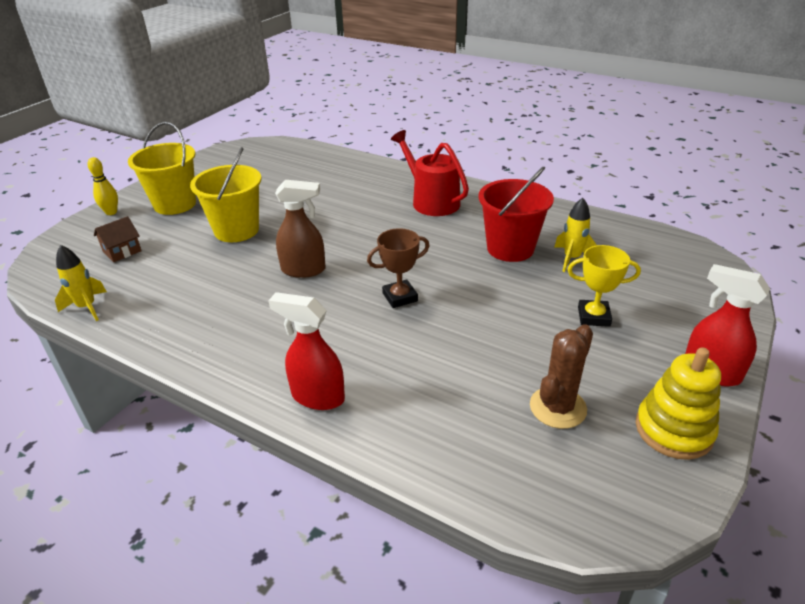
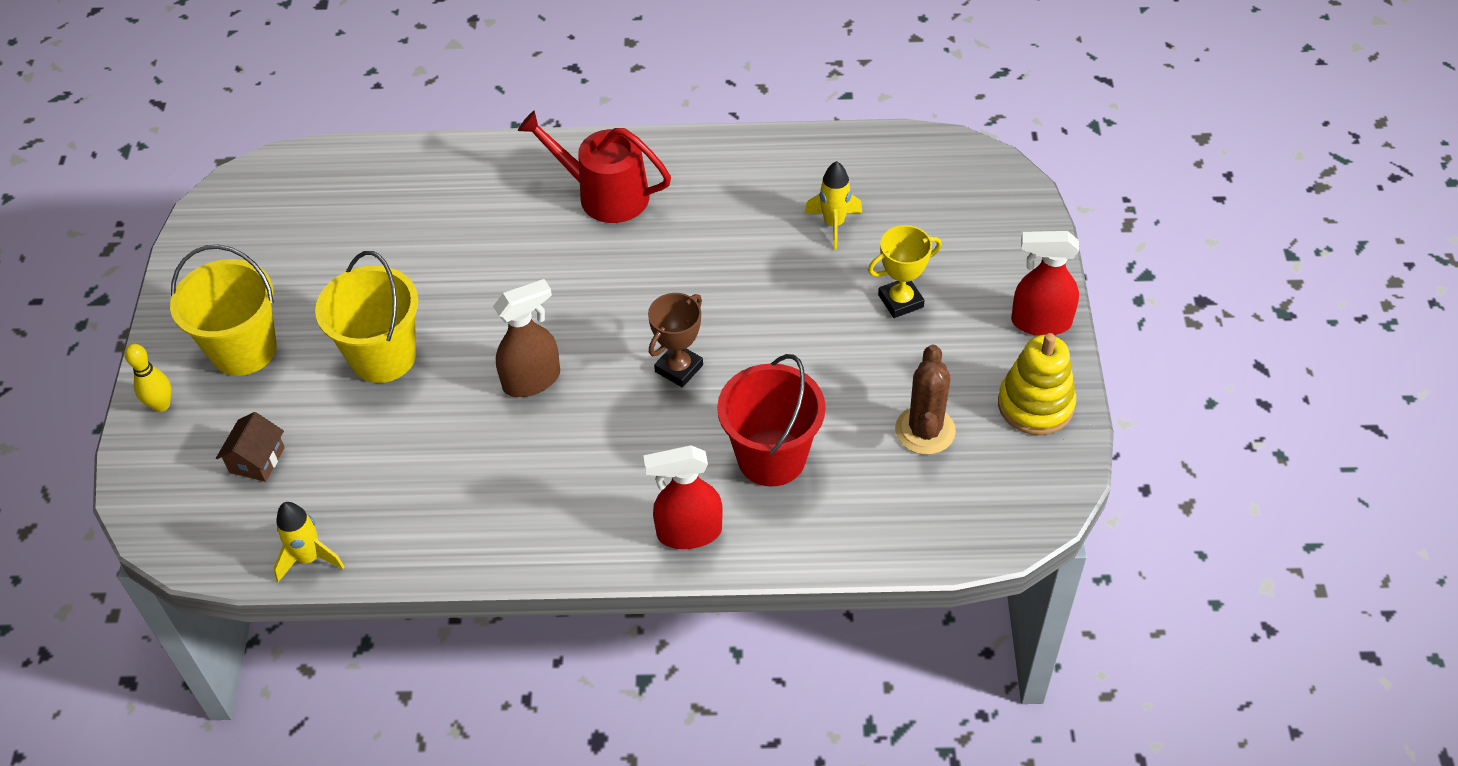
camera: 30 degrees left, 15 degrees up
red bucket [479,167,554,262] -> red bucket moved to [717,354,826,487]

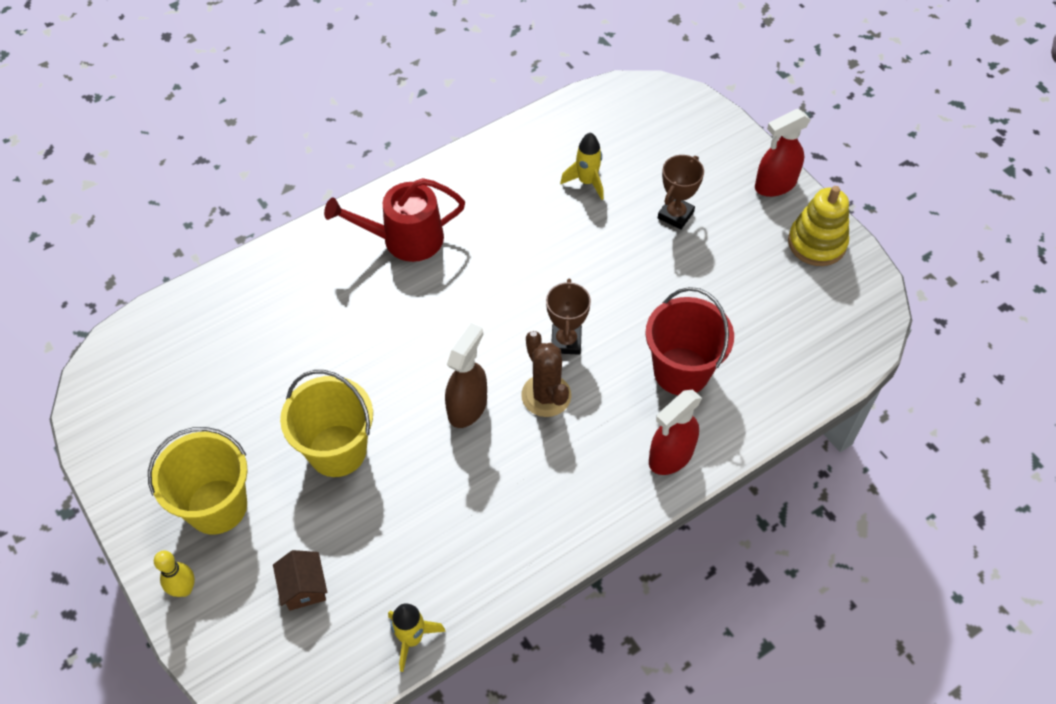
camera: 35 degrees left, 5 degrees up
yellow trophy [868,225,942,318] -> brown trophy [658,155,704,230]
brown cactus [895,345,956,455] -> brown cactus moved to [521,331,571,417]

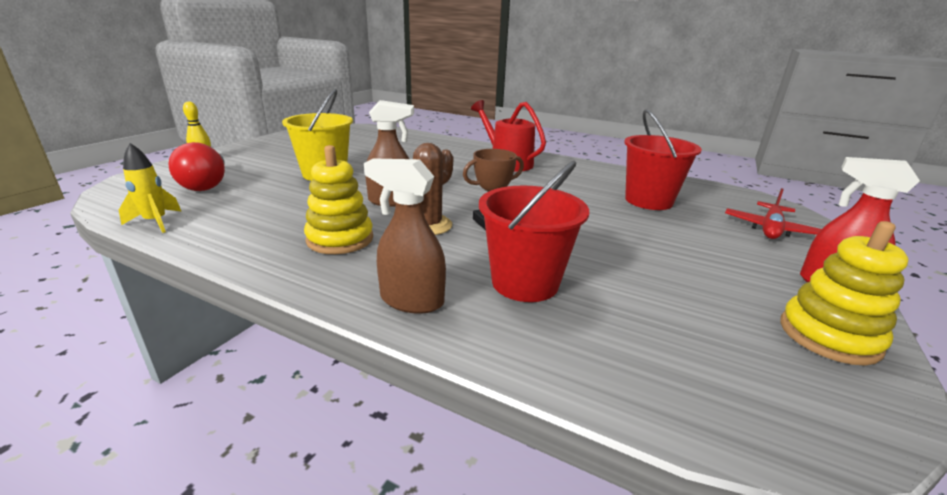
camera: 60 degrees right, 30 degrees down
yellow bucket [148,427,247,534] -> none
brown house [273,550,327,610] -> red light bulb [168,142,225,191]
yellow rocket [560,132,604,200] -> red bucket [624,109,702,210]
red spray bottle [649,390,702,475] -> brown spray bottle [364,158,446,314]
brown trophy [658,155,704,230] -> none
none -> yellow stacking toy [304,145,373,254]
none -> red plane [725,188,821,239]

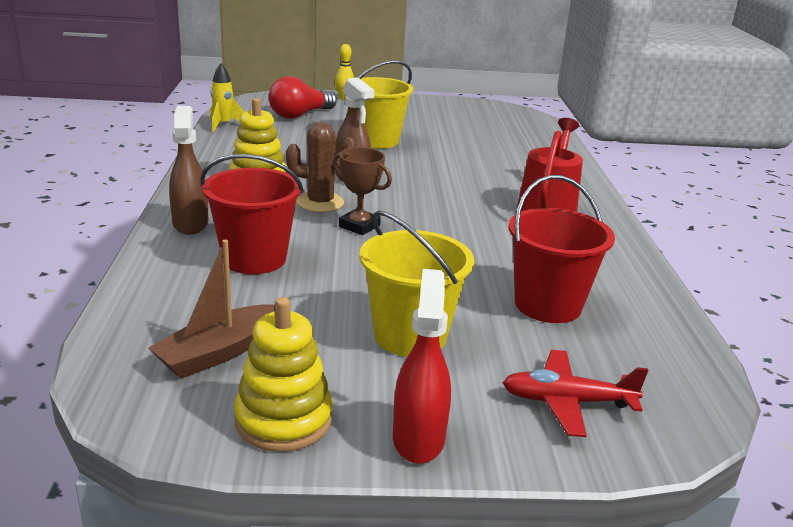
camera: 60 degrees right, 0 degrees up
none -> brown boat [149,240,275,379]
none -> yellow bucket [359,210,474,357]

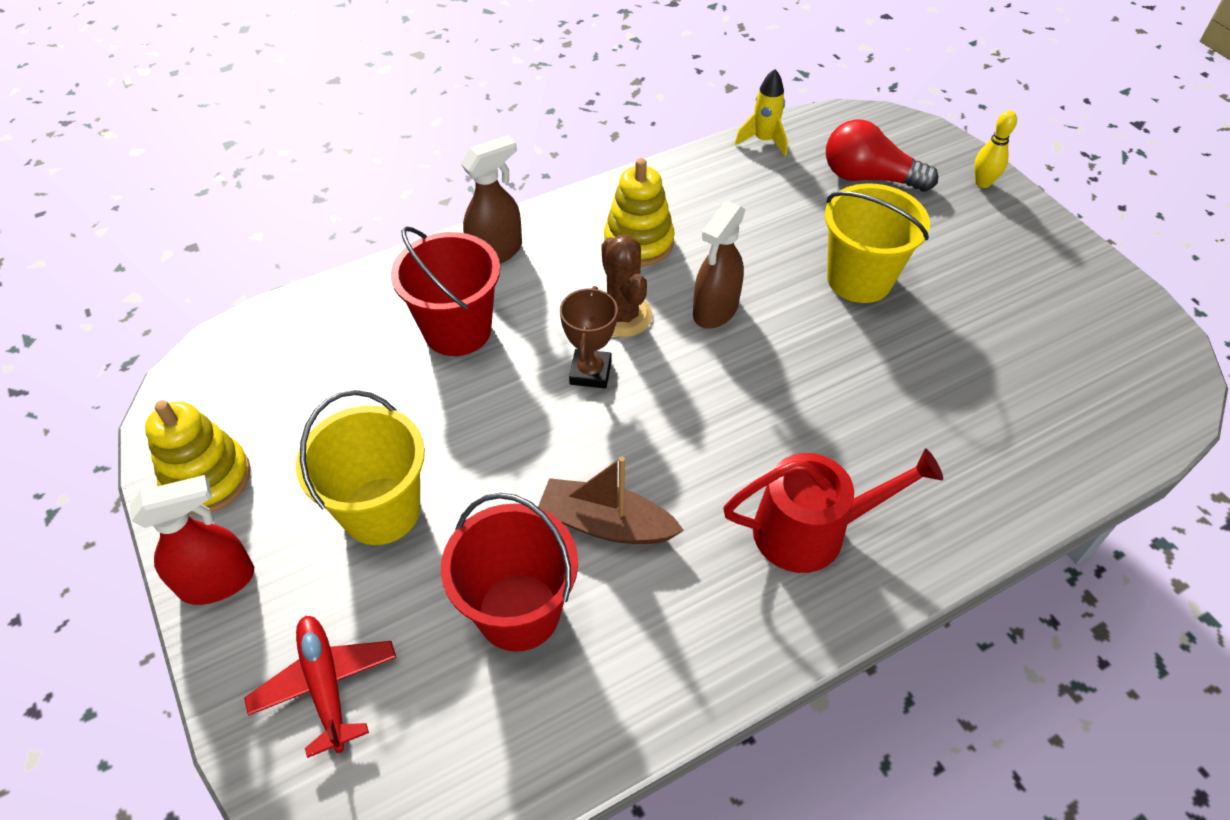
camera: 65 degrees right, 25 degrees up
brown boat [149,240,275,379] -> brown boat moved to [538,457,684,544]

